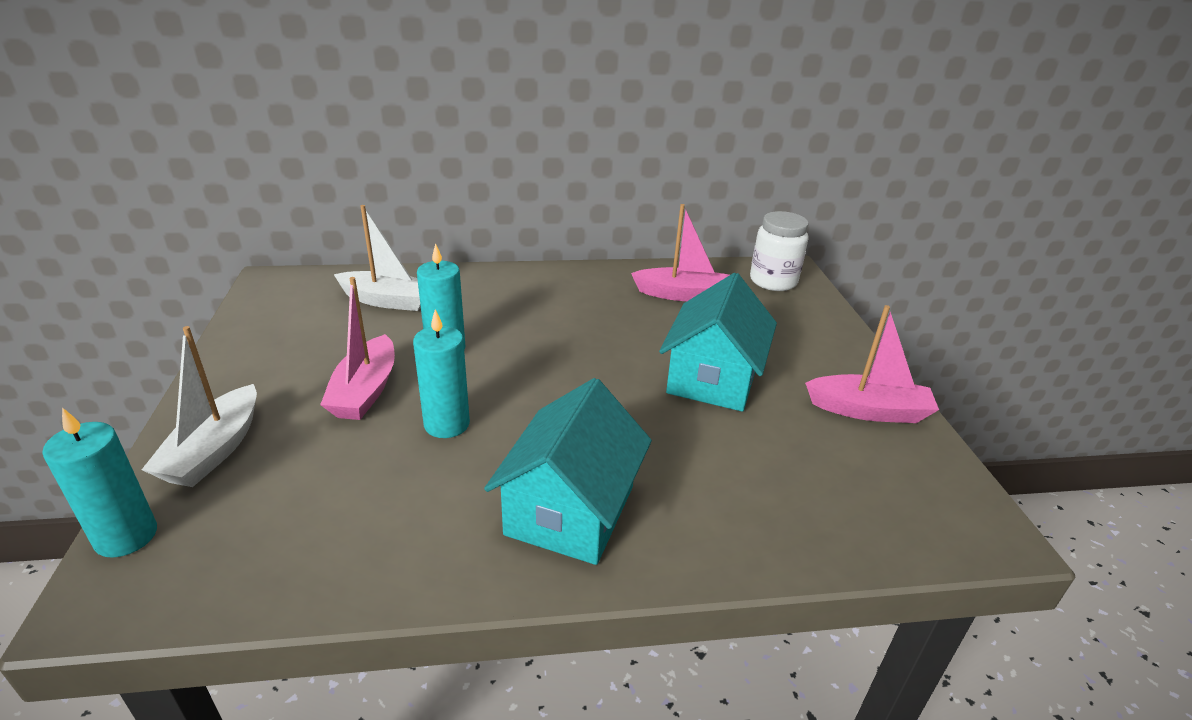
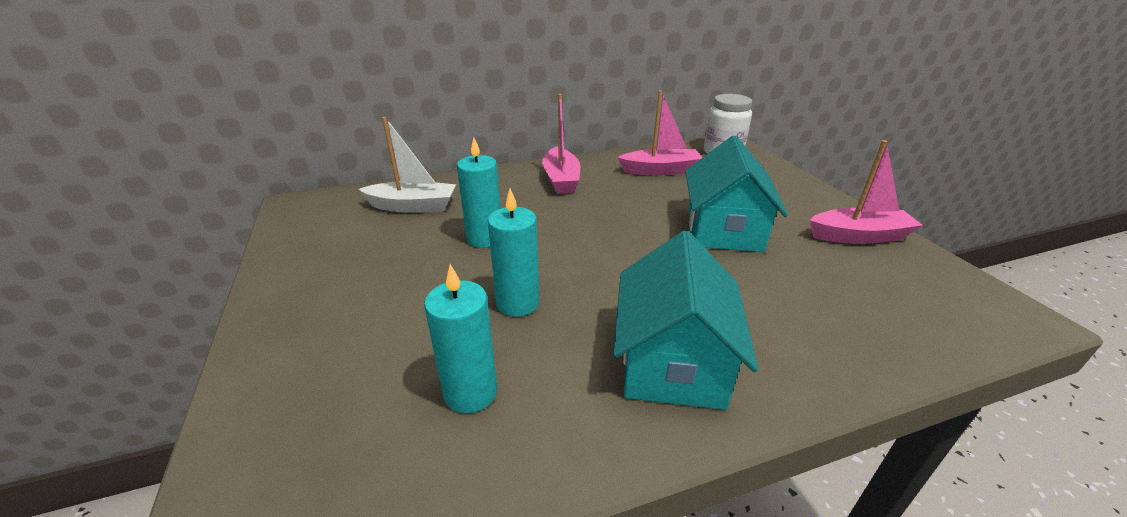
camera: 10 degrees left, 0 degrees up
turquoise candle [42,407,157,558] -> turquoise candle moved to [424,264,497,414]
white boat [142,326,257,487] -> none
pink boat [320,277,395,420] -> pink boat moved to [542,94,580,194]

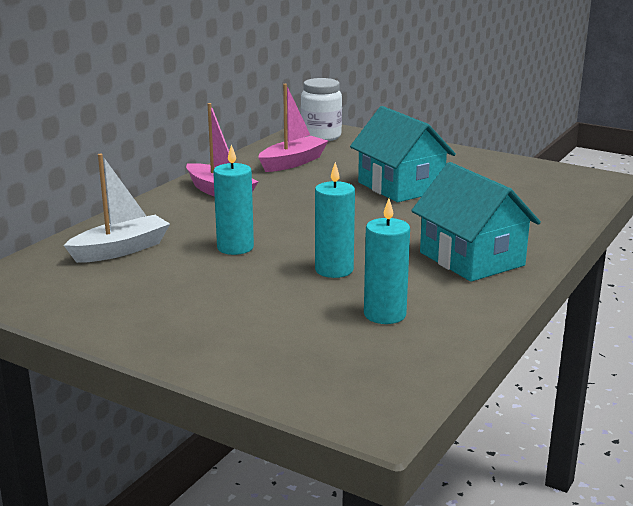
camera: 40 degrees left, 10 degrees down
pink boat [809,140,923,244] -> none

